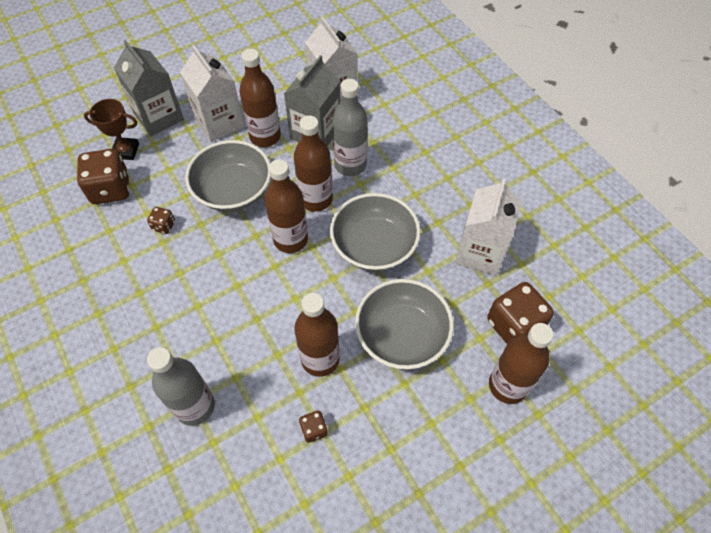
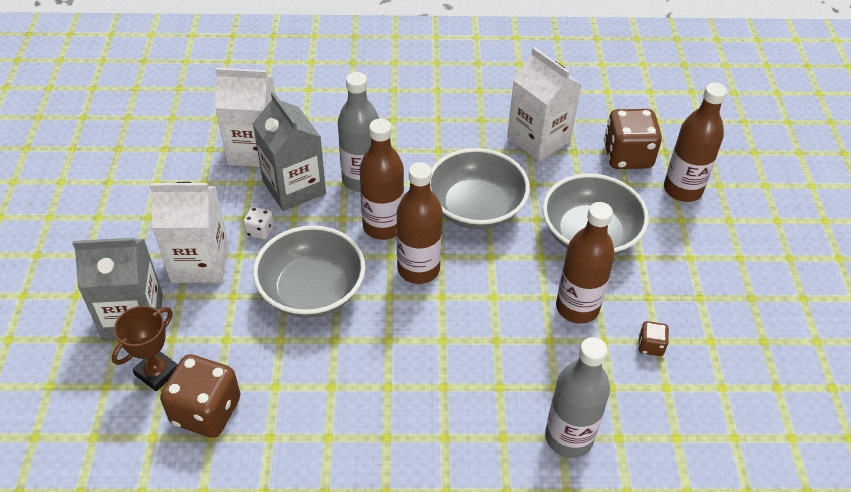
camera: 60 degrees left, 10 degrees down
brown dice [147,207,175,234] -> none
brown bottle [239,49,281,147] -> white dice [243,207,274,239]

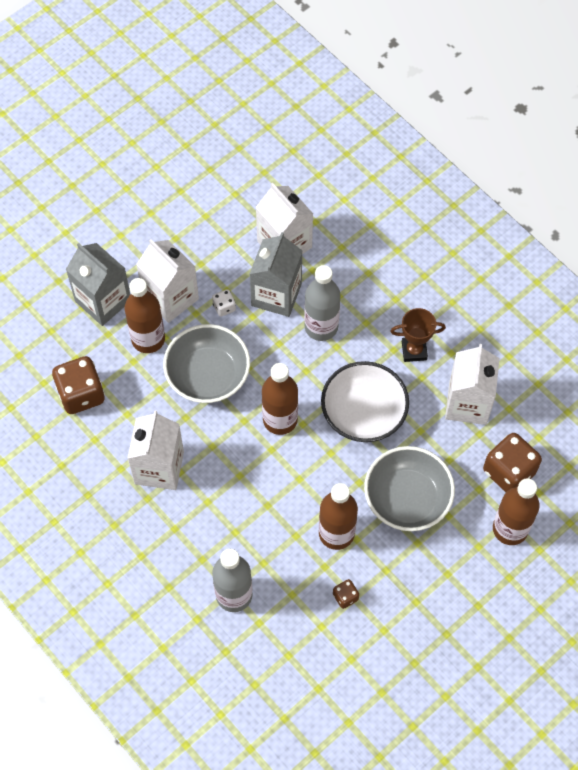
camera: 50 degrees right, 15 degrees up
brown trophy [112,306,178,391] -> brown trophy moved to [391,308,446,362]
brown bottle [360,119,404,240] -> brown bottle moved to [125,278,165,353]
grey bowl [430,148,530,229] -> white bowl [321,361,409,442]
none -> white carton [127,410,184,490]

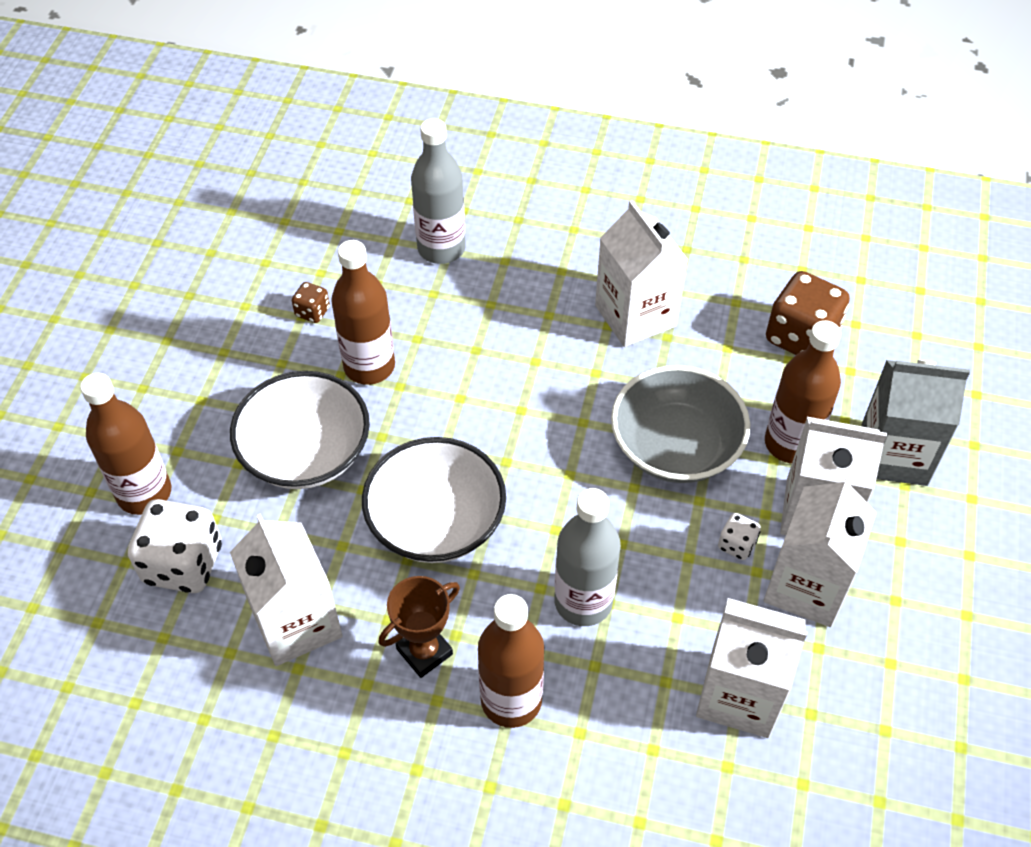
camera: 145 degrees right, 10 degrees down
grey carton [250,232,302,317] -> none
brown bottle [262,363,298,435] -> brown bottle moved to [478,594,544,728]
grey bowl [364,446,455,531] -> white bowl [230,371,370,489]
brown dice [483,433,542,492] -> white dice [128,499,222,593]
none -> white carton [763,475,877,627]

